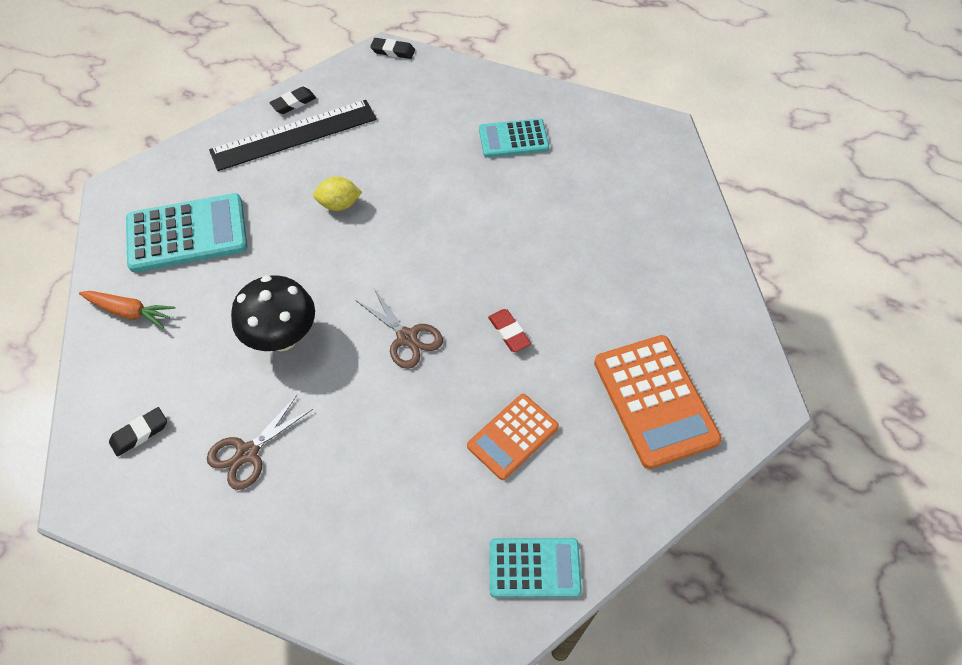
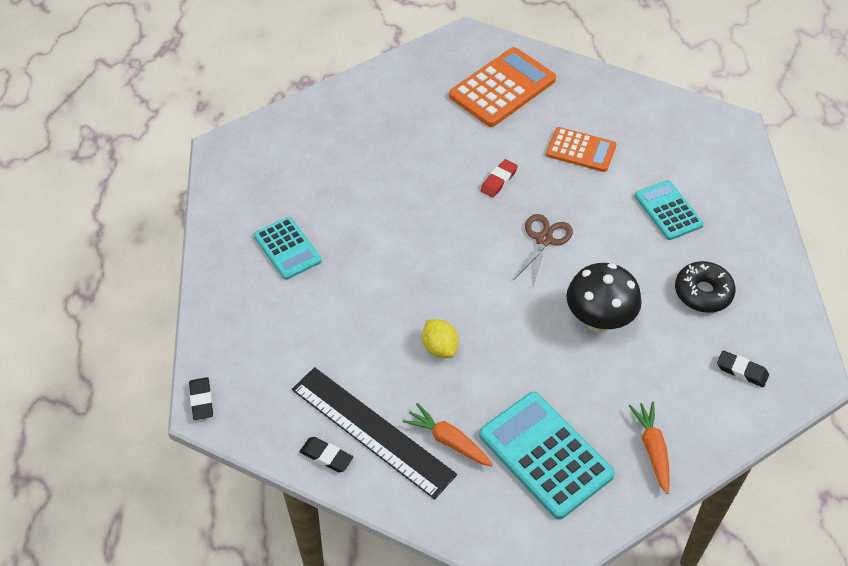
camera: 115 degrees left, 5 degrees down
brown scissors [207,395,313,490] -> black donut [675,261,735,313]
turquoise calculator [489,538,582,598] -> turquoise calculator moved to [635,180,704,240]
none -> orange carrot [403,403,493,466]

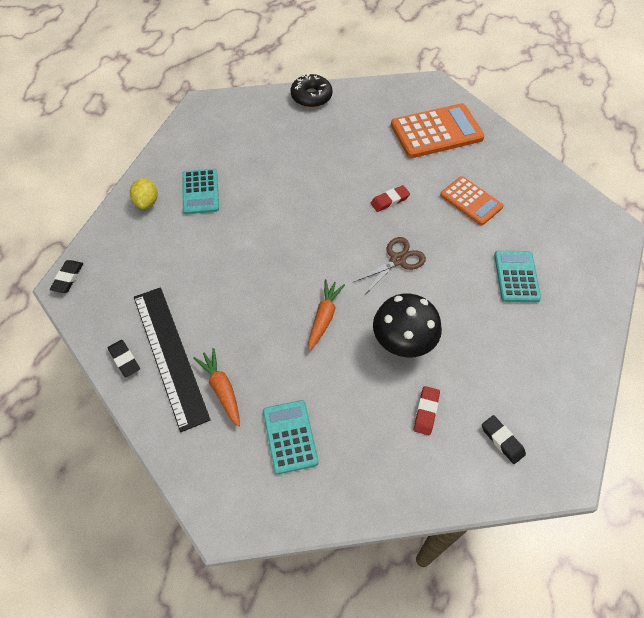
camera: 25 degrees right, 5 degrees up
yellow lemon [422,319,458,358] -> yellow lemon moved to [130,178,158,209]
turquoise calculator [479,392,615,520] -> turquoise calculator [263,400,319,474], size x0.62
orange carrot [629,402,670,494] -> orange carrot moved to [308,279,345,351]
black donut [675,261,735,313] -> black donut moved to [291,73,332,108]
none -> red eraser [414,386,440,435]

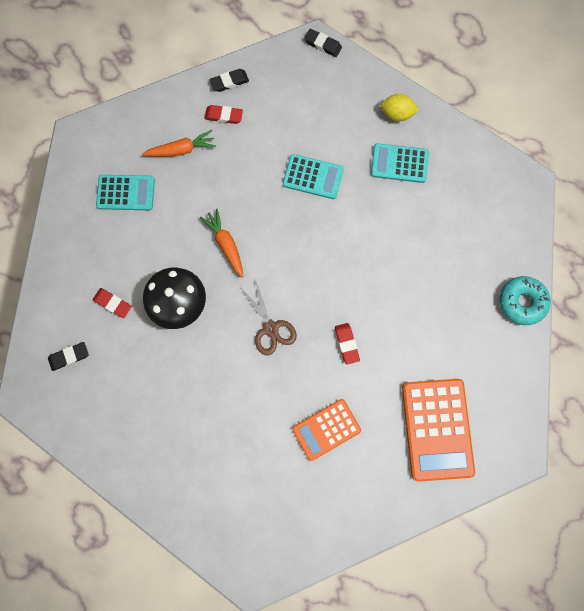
camera: 105 degrees right, 20 degrees up
black ruler [134,287,211,432] -> red eraser [204,105,243,124]
black donut [291,73,332,108] -> turquoise donut [499,276,551,325]
orange carrot [308,279,345,351] -> orange carrot turned 150 degrees counterclockwise [200,208,243,278]
turquoise calculator [494,251,541,302] -> turquoise calculator moved to [283,154,344,199]

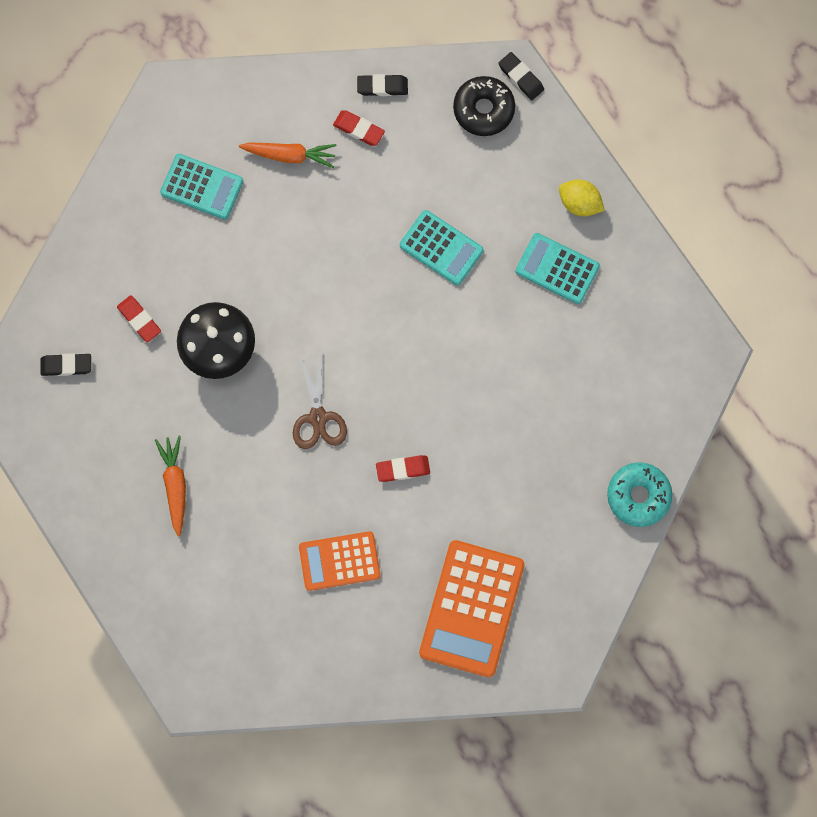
camera: 20 degrees right, 0 degrees up
orange carrot [200,208,243,278] -> orange carrot moved to [155,436,186,536]
red eraser [335,323,360,365] -> red eraser turned 75 degrees clockwise [376,455,430,482]
none -> black donut [453,76,515,136]

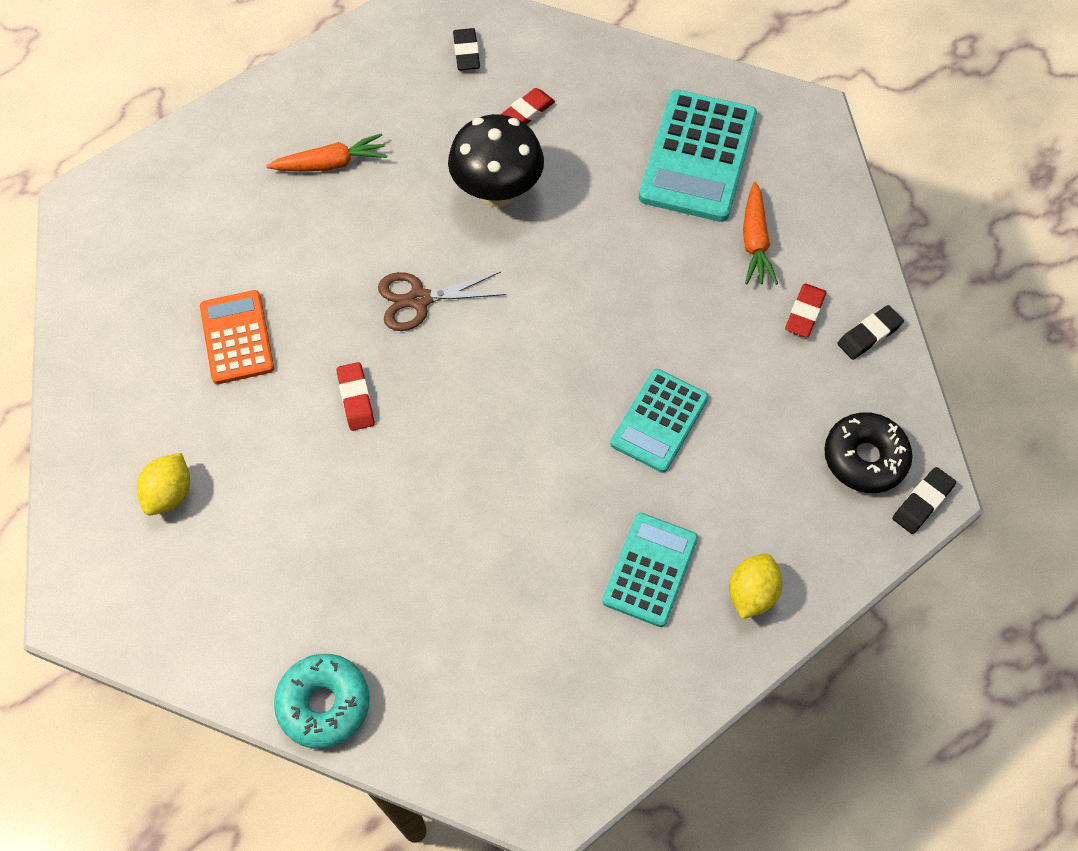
camera: 85 degrees right, 15 degrees down
turquoise calculator [160,154,243,220] -> turquoise calculator [639,90,757,222], size x1.60
black eraser [357,74,408,96] -> black eraser turned 60 degrees clockwise [837,305,904,360]
orange calculator [419,540,525,677] -> yellow lemon [137,453,190,515]

